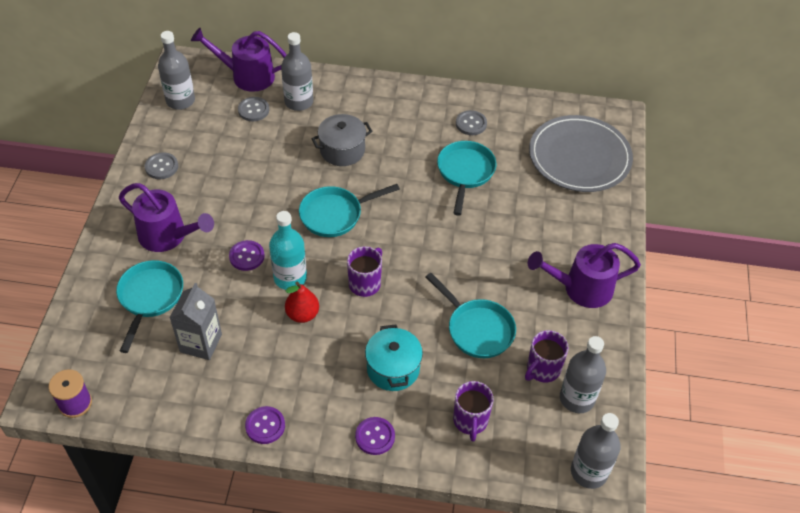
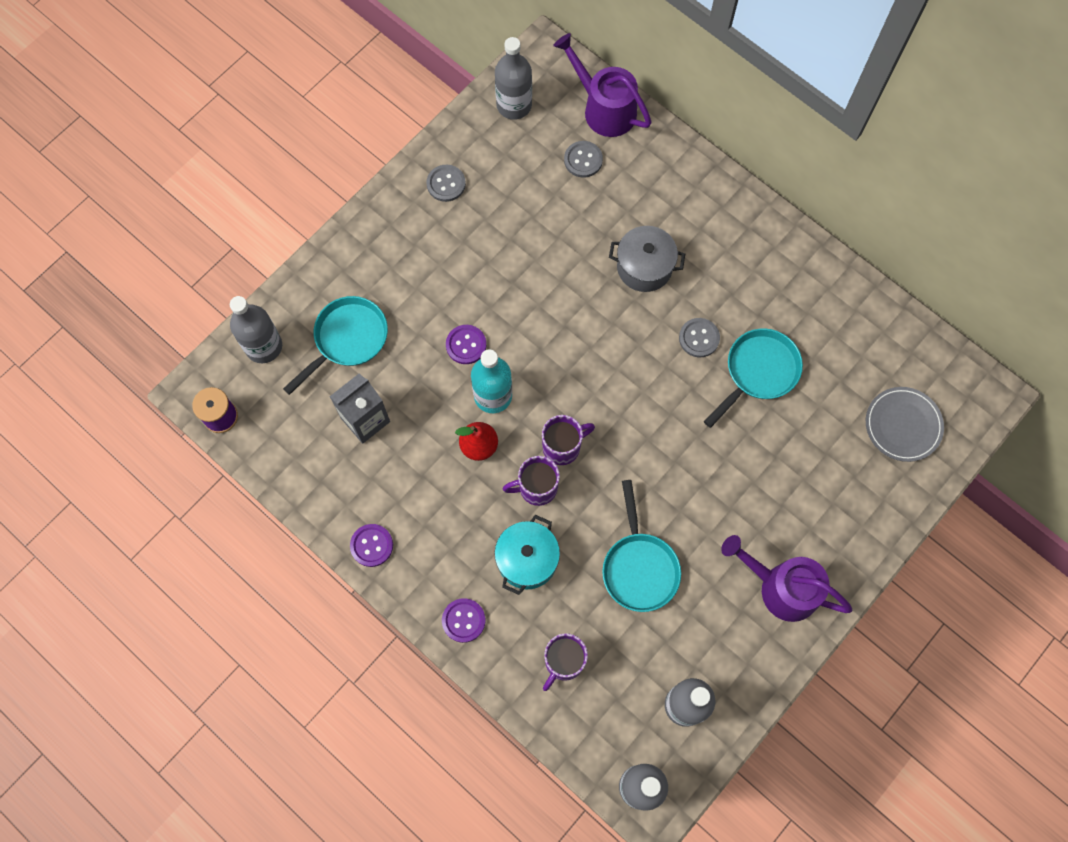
camera: 35 degrees right, 20 degrees up
purple watering can [119,183,214,252] -> none
grey bottle [281,32,313,111] -> grey bottle moved to [230,296,282,363]
turquoise pan [299,184,400,237] -> none
grey button [456,110,487,135] -> grey button moved to [679,318,720,357]
purple mug [525,330,569,382] -> purple mug moved to [503,456,560,506]
grey plate [529,115,633,192] -> grey plate [866,387,944,462], size x0.58

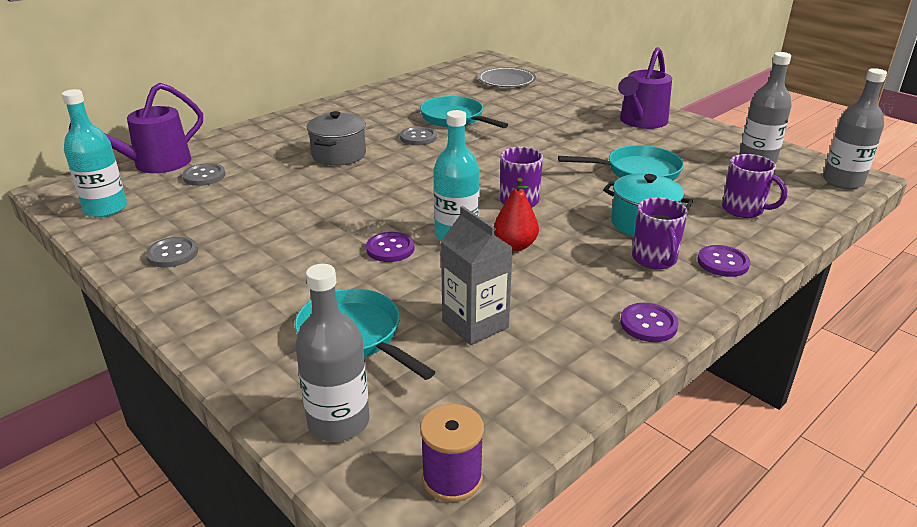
camera: 85 degrees left, 40 degrees down
grey bottle [495,37,532,120] -> turquoise bottle [62,89,127,217]
purple mug [503,456,560,506] -> purple mug moved to [632,198,688,269]

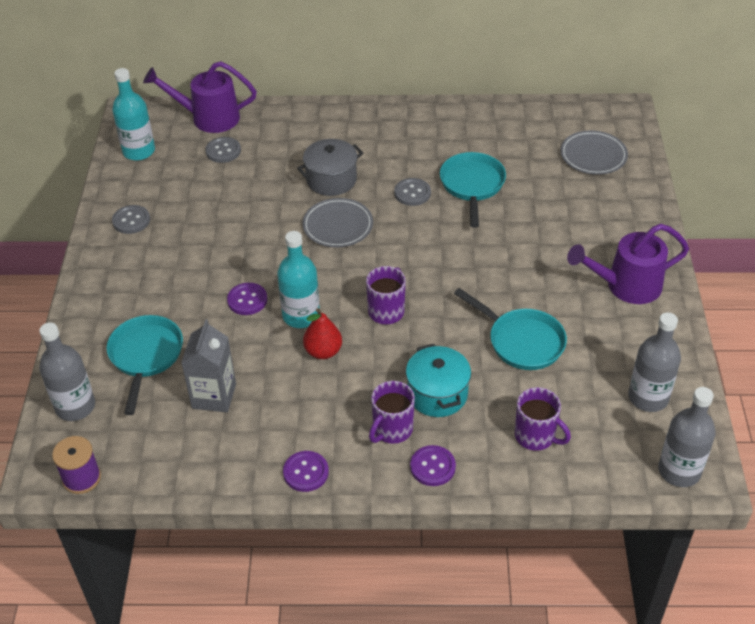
camera: 45 degrees right, 15 degrees up
purple mug [722,154,787,218] -> purple mug turned 45 degrees counterclockwise [515,387,571,451]
none -> grey plate [303,198,373,248]

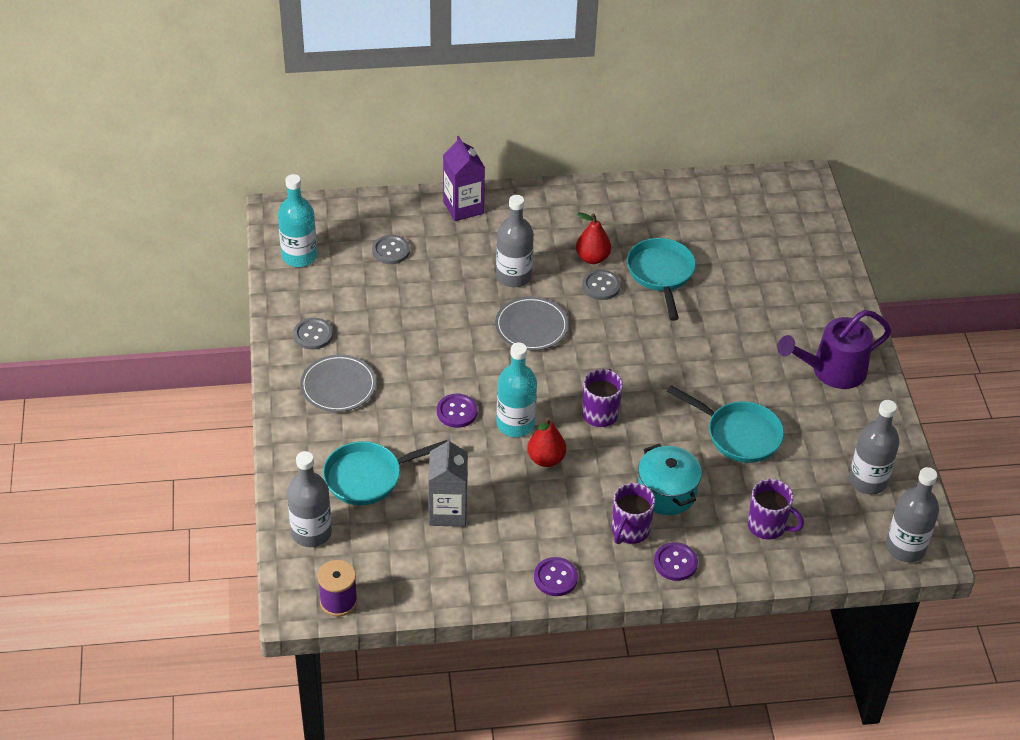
camera: 10 degrees left, 0 degrees up
turquoise pan [106,315,183,415] -> turquoise pan turned 105 degrees counterclockwise [323,440,447,505]
purple watering can [143,62,257,133] -> none
grey pot [297,139,363,196] -> grey bottle [496,195,534,287]
grey plate [560,130,628,175] -> grey plate moved to [300,354,376,412]
none -> purple carton [443,136,485,221]
none -> red pear [576,212,611,264]

